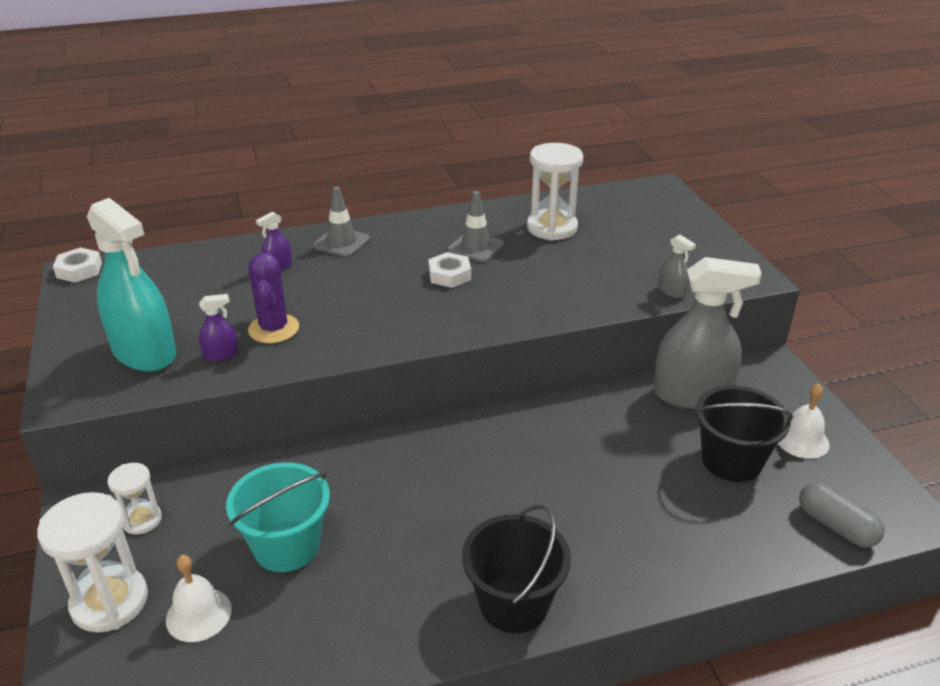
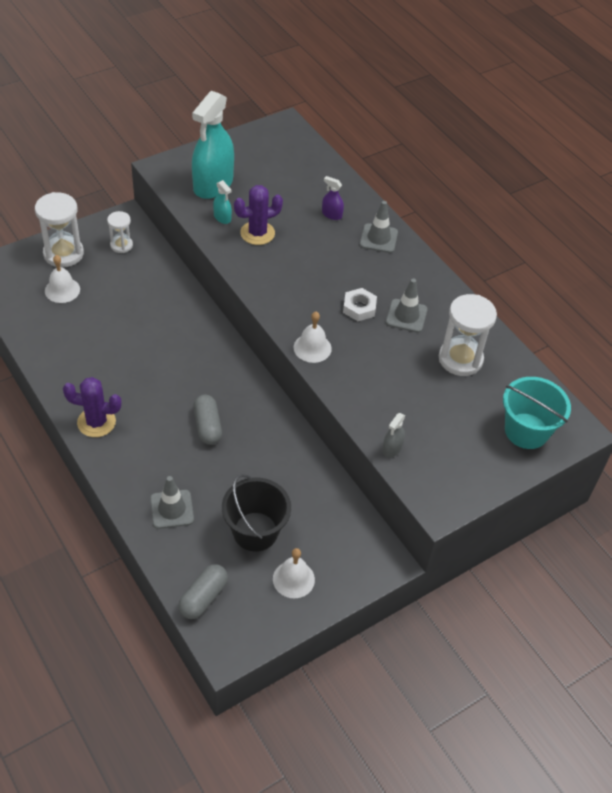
camera: 70 degrees right, 15 degrees up
white nut [53,247,102,283] -> none
purple spray bottle [199,294,238,361] -> turquoise spray bottle [213,180,232,224]
turquoise bucket [226,462,330,572] -> turquoise bucket moved to [503,377,571,449]
black bucket [462,505,571,633] -> purple cactus [63,377,122,437]
grey spray bottle [653,257,762,409] -> none
none -> grey traffic cone [150,476,194,529]
none -> grey capsule [193,395,222,445]
none -> white bell [293,312,332,363]

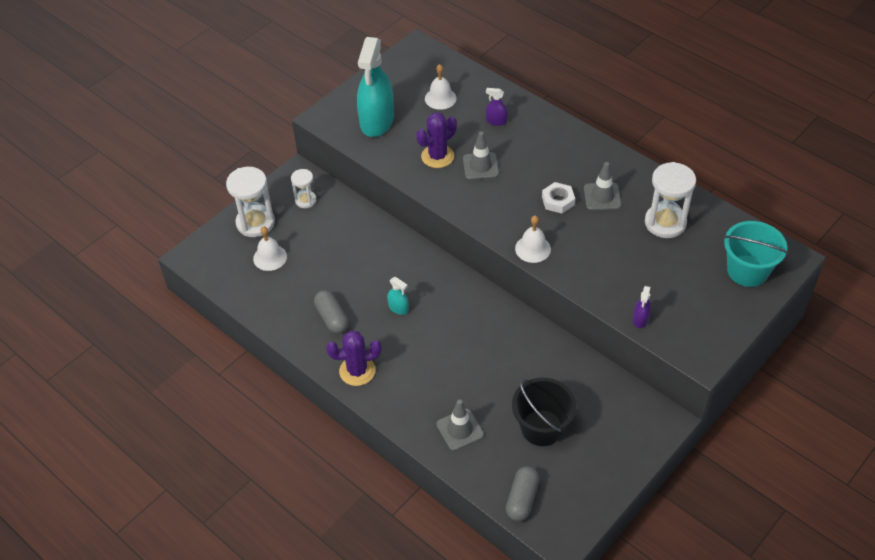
camera: 10 degrees left, 0 degrees up
grey capsule [193,395,222,445] -> grey capsule moved to [314,290,349,334]
turquoise spray bottle [213,180,232,224] -> turquoise spray bottle moved to [387,277,409,315]
white bell [273,548,315,598] -> white bell moved to [425,64,457,110]
grey traffic cone [360,201,398,253] -> grey traffic cone moved to [463,131,499,180]
grey spray bottle [382,413,405,458] -> purple spray bottle [633,286,651,328]

